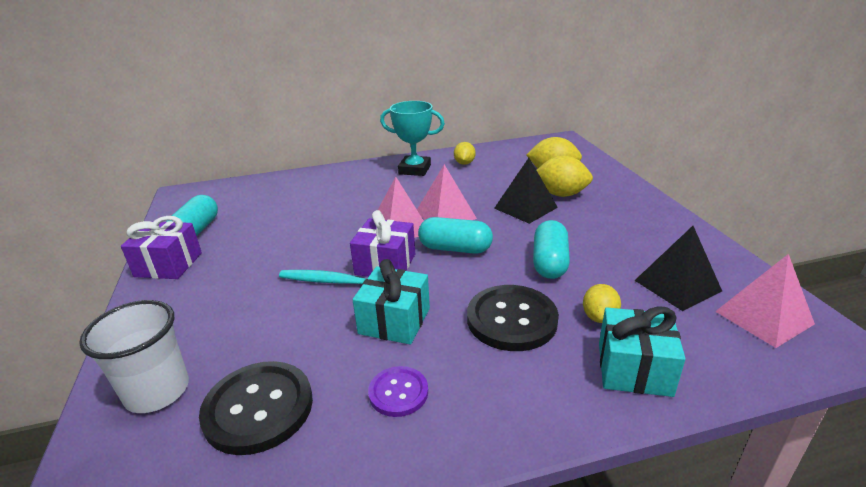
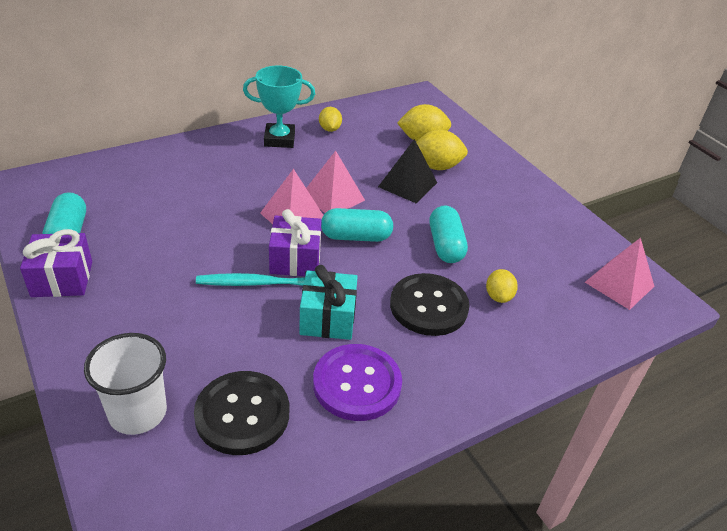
camera: 20 degrees left, 10 degrees up
purple button [368,366,428,417] -> purple button [313,344,402,421], size x1.76
turquoise gift [599,306,686,397] -> none
black pyramid [634,226,722,311] -> none

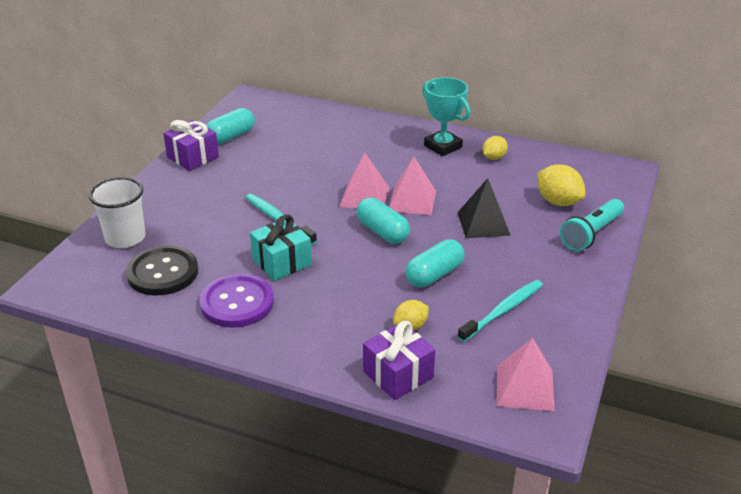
camera: 55 degrees right, 5 degrees down
purple gift [269,209,322,276] -> purple gift moved to [363,321,435,400]
black button [390,273,470,336] -> none
yellow lemon [416,130,468,170] -> none
none -> turquoise toothbrush [458,280,543,342]
none -> turquoise flashlight [560,199,624,251]

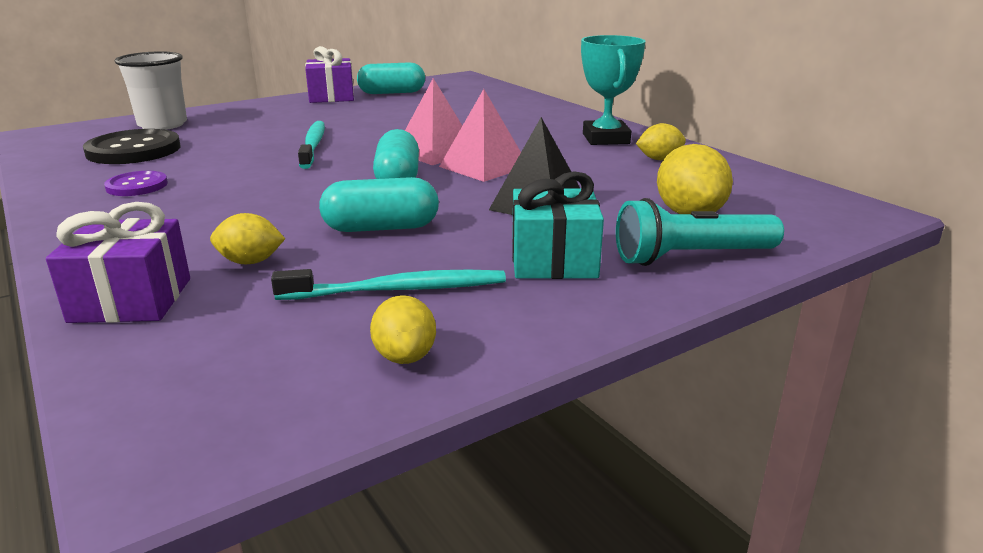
camera: 35 degrees right, 10 degrees down
purple button [199,274,274,328] -> purple button [104,171,168,196], size x0.57
turquoise gift [250,214,312,281] -> turquoise gift moved to [512,171,604,279]
pink pyramid [497,338,555,411] -> none
none -> yellow lemon [370,295,436,364]

